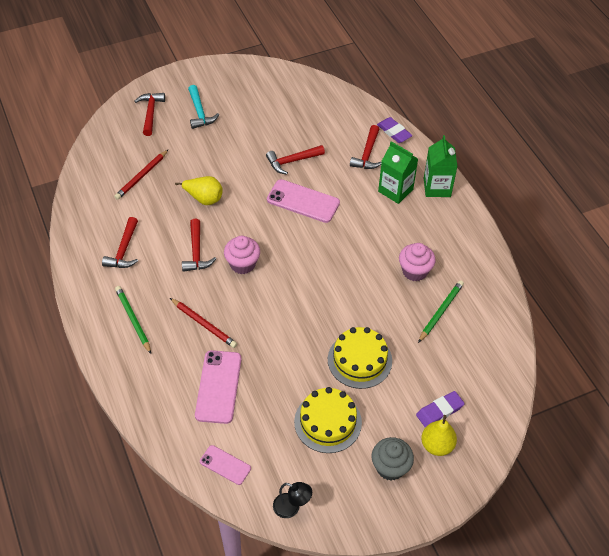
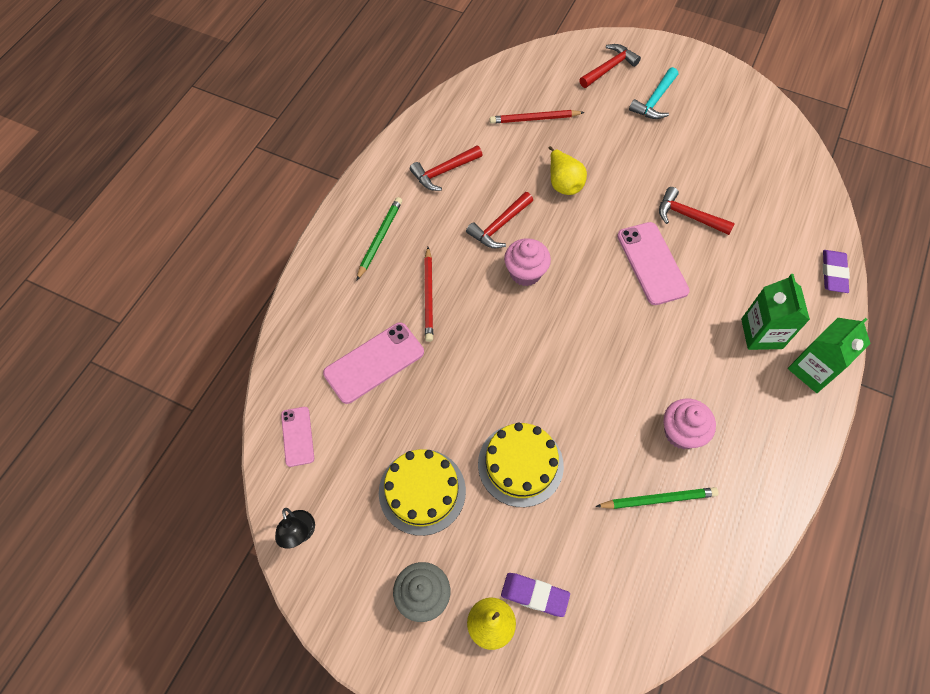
camera: 50 degrees right, 10 degrees up
red hammer [350,125,382,169] -> none

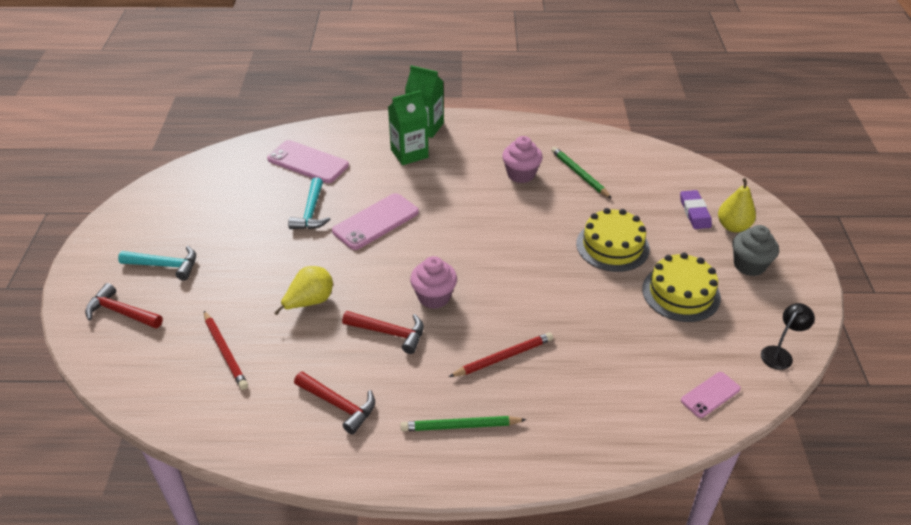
camera: 115 degrees left, 20 degrees down
pink phone [323,322,424,404] -> pink phone moved to [267,140,349,183]
red hammer [659,187,735,235] -> turquoise hammer [288,177,331,229]
purple eraser [823,250,850,293] -> none

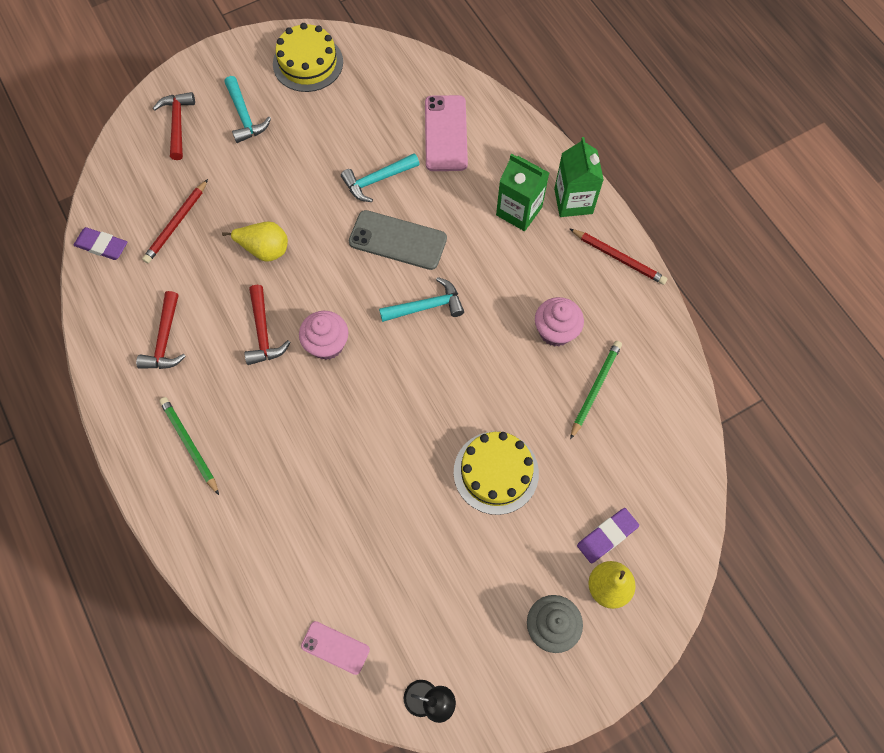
camera: 60 degrees right, 25 degrees up
pink phone [332,193,419,250] -> grey phone [349,210,447,270]
red pencil [449,332,553,377] -> red pencil moved to [570,229,668,285]
yellow cake [642,253,721,322] -> yellow cake moved to [273,23,343,92]
none -> purple eraser [74,227,127,260]
none -> turquoise hammer [379,277,464,322]

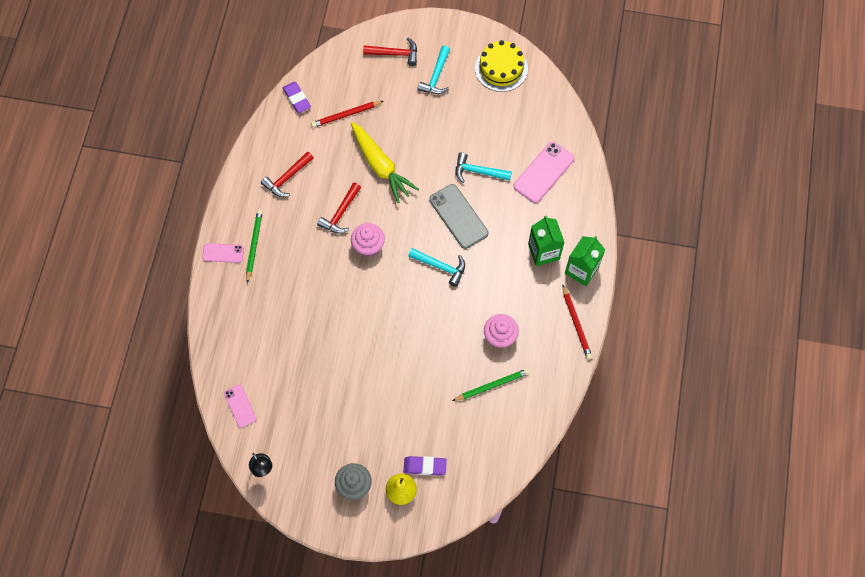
camera: 40 degrees right, 0 degrees up
red hammer [153,92,195,160] -> red hammer turned 60 degrees clockwise [363,38,417,66]
yellow pear [222,221,288,262] -> yellow carrot [351,122,419,203]
yellow cake [454,431,539,515] -> none
none -> pink phone [202,243,244,263]

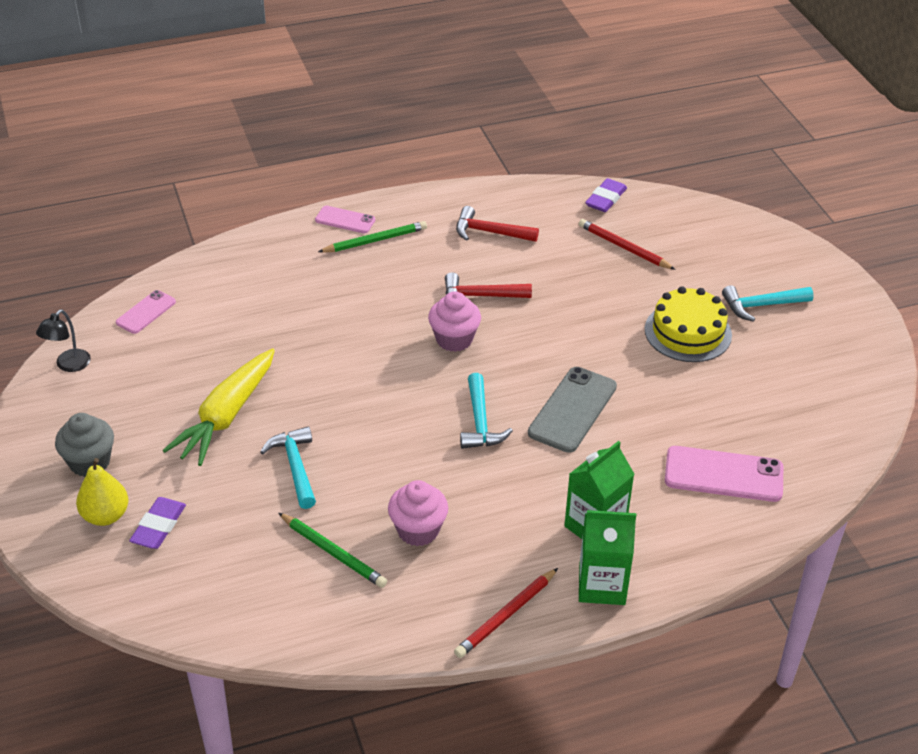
camera: 60 degrees right, 25 degrees down
pink phone [202,243,244,263] -> pink phone turned 45 degrees counterclockwise [315,206,375,233]
yellow carrot [351,122,419,203] -> yellow carrot moved to [163,348,275,466]
red hammer [363,38,417,66] -> none
purple eraser [403,456,447,475] -> purple eraser turned 45 degrees clockwise [129,497,186,549]
turquoise hammer [456,152,512,183] -> turquoise hammer moved to [260,426,316,509]
yellow cake [475,40,528,92] -> yellow cake moved to [645,286,732,362]

